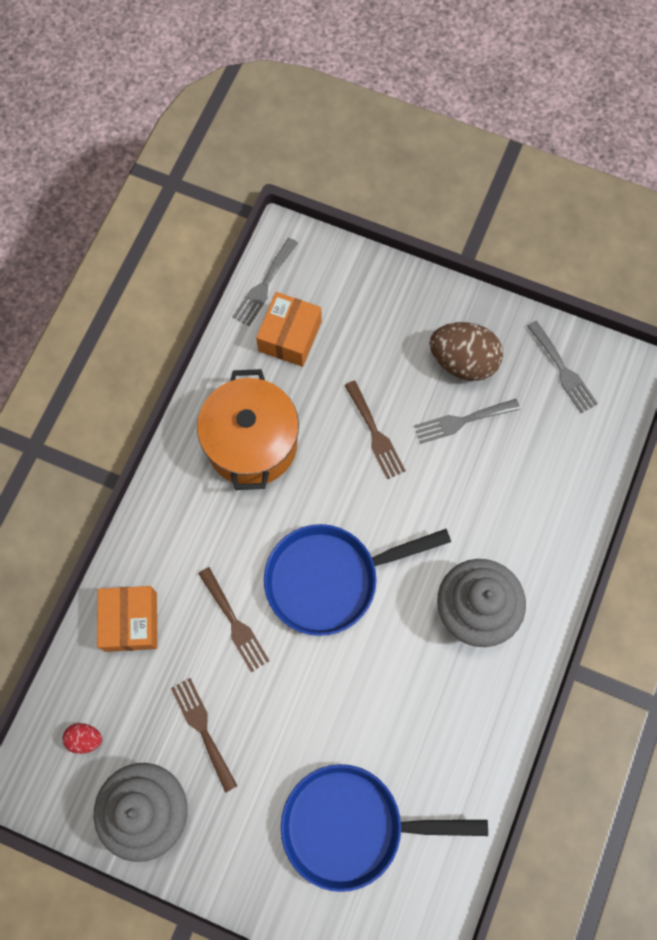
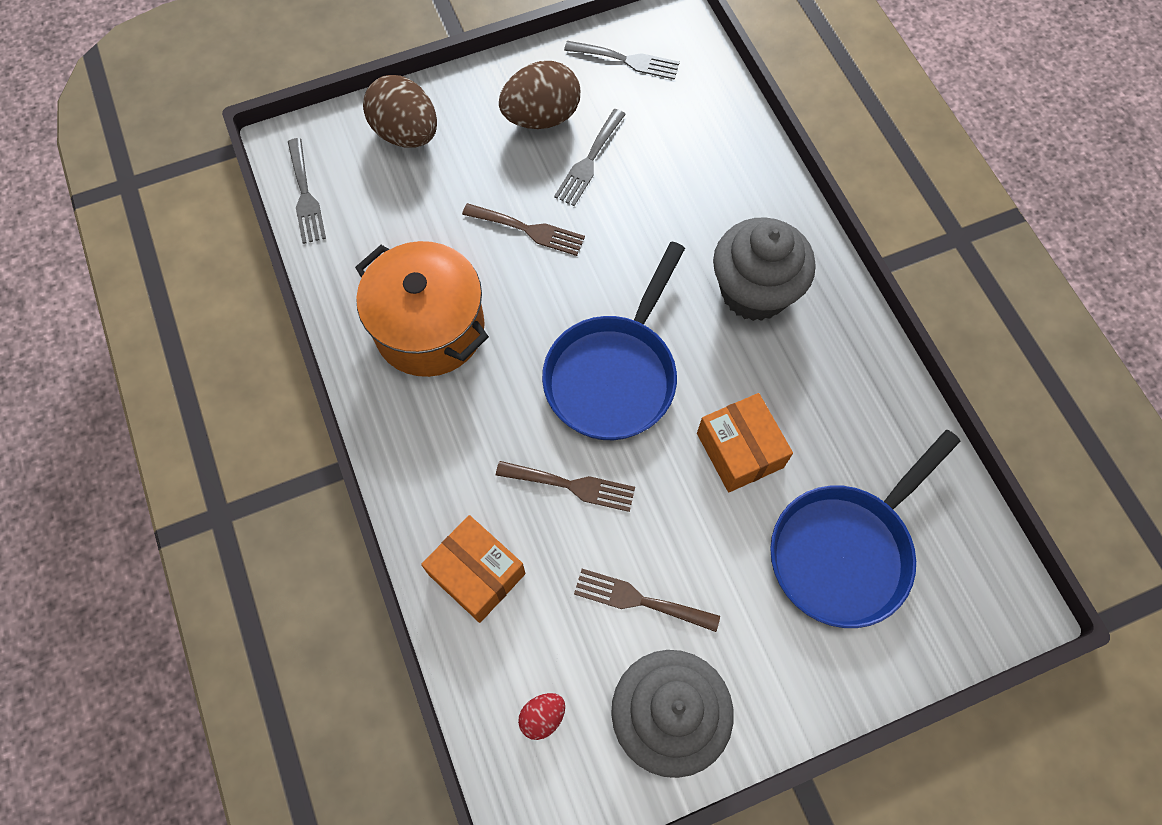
camera: 45 degrees left, 5 degrees down
orange box [256,292,322,367] -> orange box moved to [697,393,793,492]
none -> brown egg [363,75,437,147]

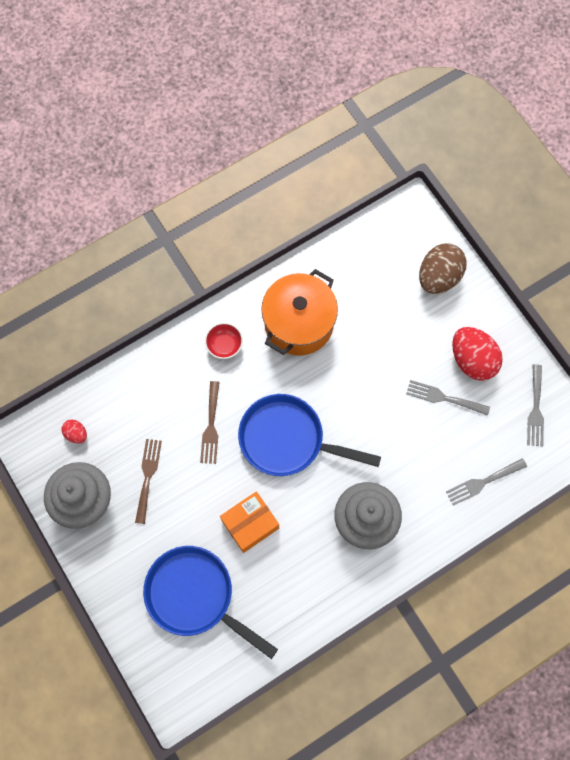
camera: 80 degrees right, 5 degrees up
grey fork [288,138,326,244] -> grey fork moved to [446,458,527,506]
orange box [421,515,526,623] -> none
brown fork [462,203,585,256] -> none
brown egg [499,61,580,129] -> red egg [452,327,503,381]
none -> red bowl [205,323,243,359]

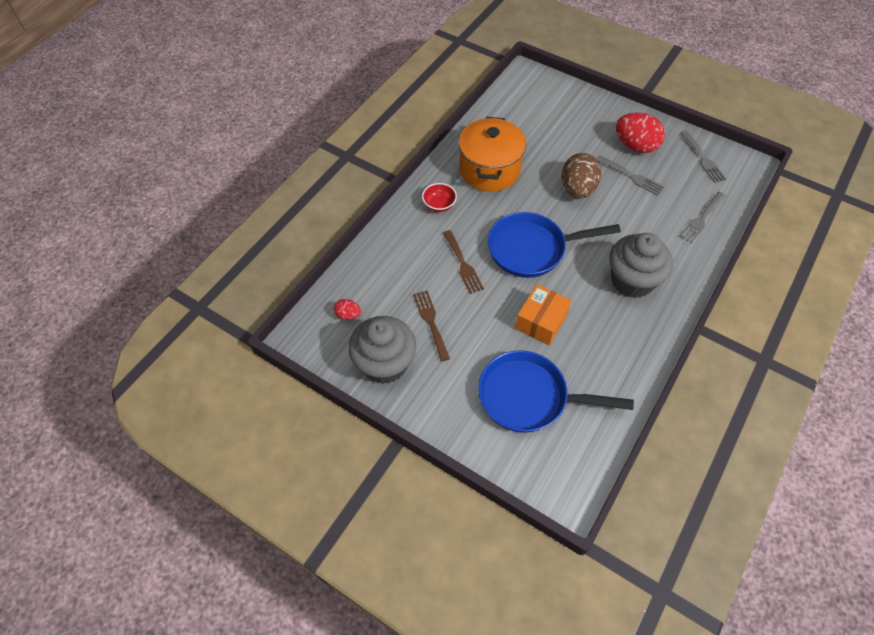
camera: 25 degrees left, 15 degrees down
grey fork [406,380,490,416] -> grey fork turned 135 degrees counterclockwise [596,155,664,196]
brown egg [419,243,467,294] -> brown egg moved to [561,153,601,199]

